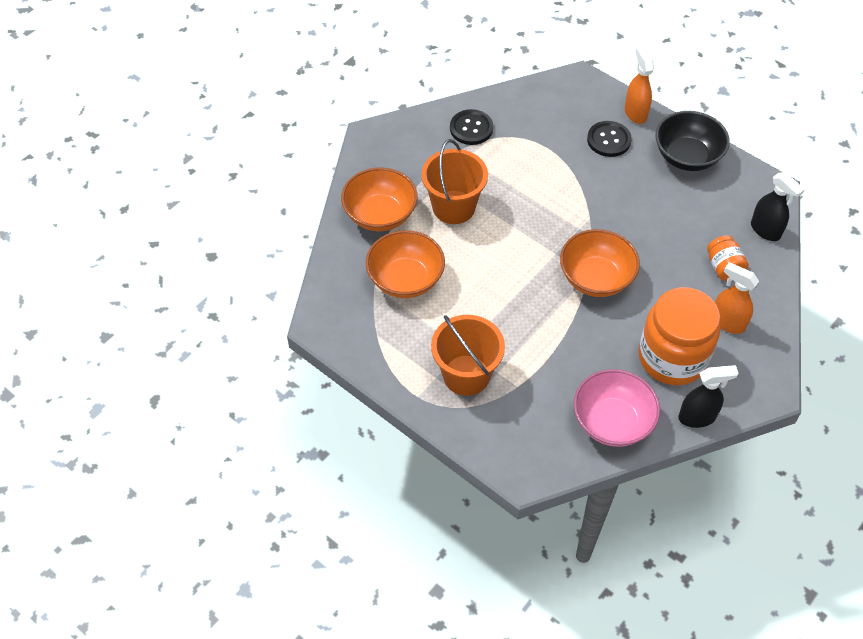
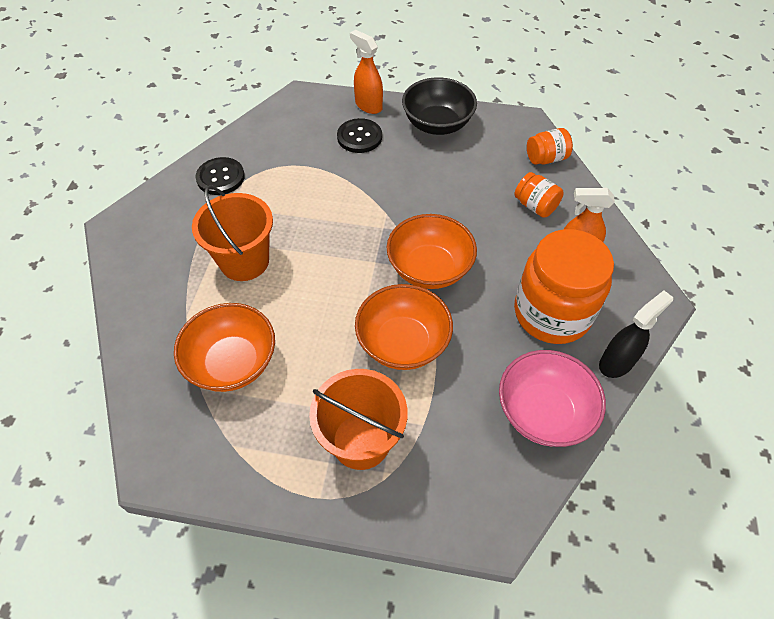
camera: 30 degrees left, 0 degrees up
orange bowl [341,168,418,231] -> orange bowl moved to [355,284,453,370]
black spray bottle [751,172,805,241] -> orange jar [527,128,573,165]

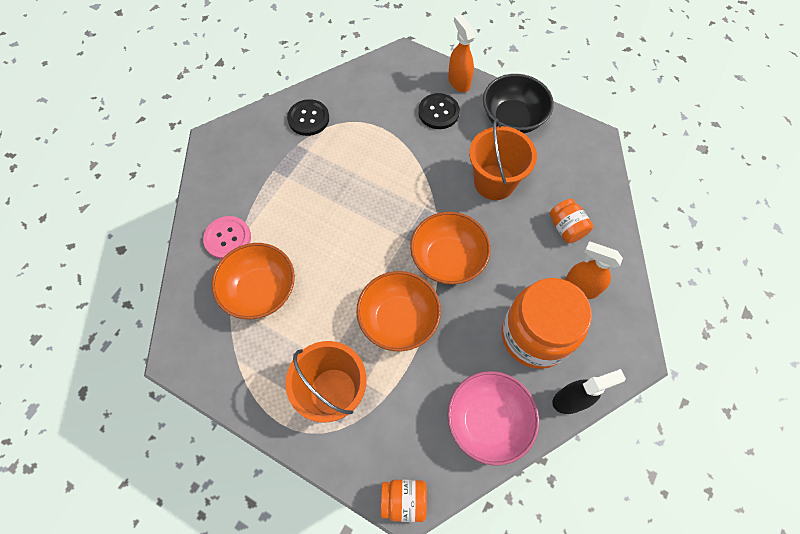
camera: 20 degrees right, 10 degrees up
orange bucket [192,185,273,281] -> orange bucket moved to [469,119,537,200]
orange jar [527,128,573,165] -> orange jar moved to [381,479,427,522]
none -> pink button [203,216,251,259]

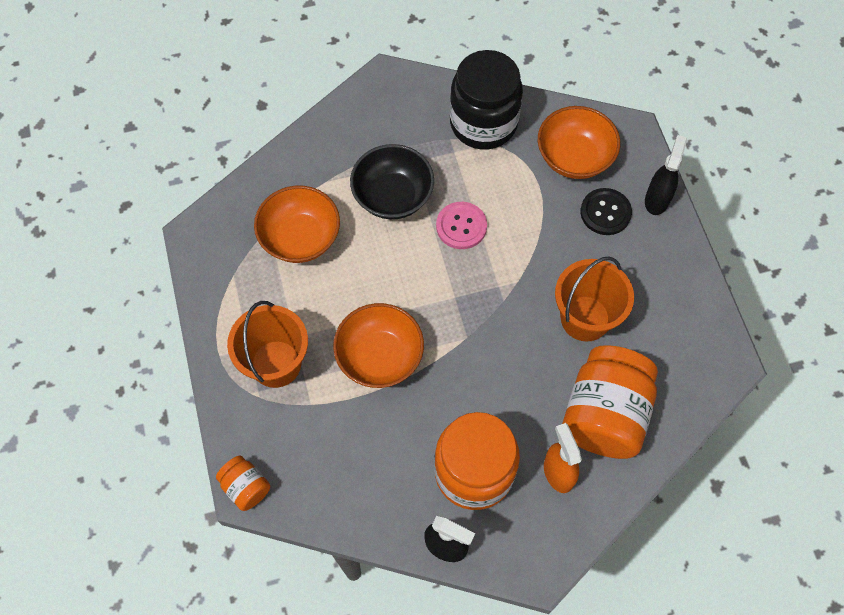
camera: 45 degrees right, 0 degrees up
pink button [203,216,251,259] -> pink button moved to [436,202,487,249]
black button [287,99,329,136] -> black jar [450,50,523,150]
orange bowl [410,212,491,285] -> orange bowl moved to [538,106,620,179]
pink bowl [447,371,539,466] -> none
orange spray bottle [448,15,475,92] -> black spray bottle [645,135,687,215]
black bowl [483,74,554,133] -> black bowl moved to [350,144,434,219]
orange jar [550,199,593,243] -> orange jar [562,345,658,459], size x2.11

